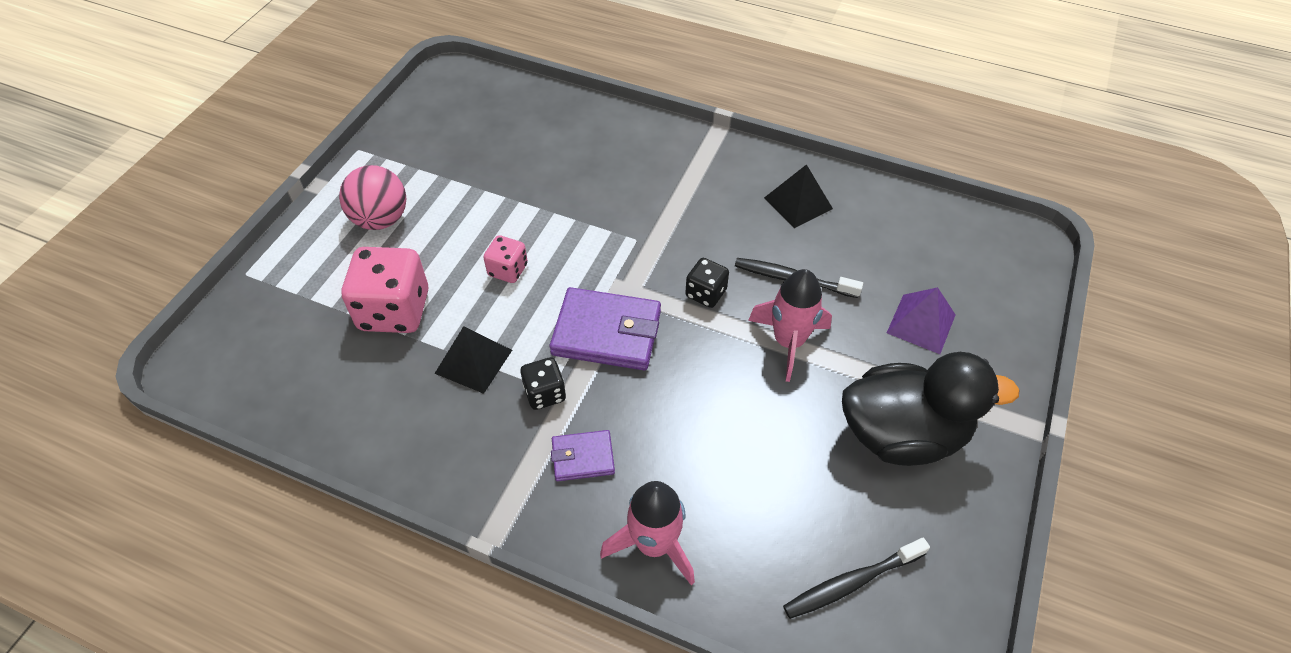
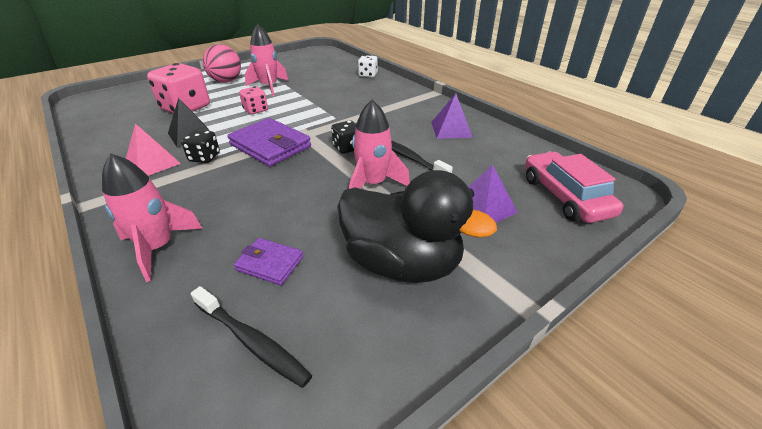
camera: 30 degrees right, 15 degrees down
purple wallet [551,430,615,481] -> purple wallet moved to [234,238,303,285]
black pyramid [764,164,833,228] -> purple pyramid [431,93,473,139]
black toothbrush [783,538,930,619] -> black toothbrush turned 150 degrees counterclockwise [191,286,312,388]
none -> pink pyramid [126,124,181,176]
none -> pink rocket [245,24,288,96]
none -> white dice [358,55,378,77]
none -> pink car [525,152,623,223]

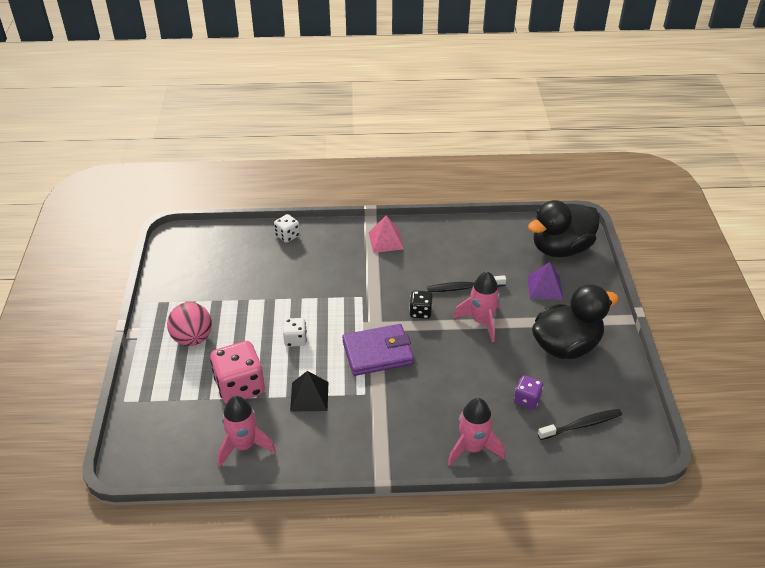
camera: 55 degrees left, 5 degrees up
pink pyramid [126,124,181,176] -> pink pyramid moved to [369,216,404,253]
black dice [181,130,220,163] -> none
purple wallet [234,238,303,285] -> purple dice [514,375,543,410]
pink dice [239,86,268,114] -> white dice [283,318,307,347]
pink rocket [245,24,288,96] -> pink rocket moved to [217,396,276,467]
purple pyramid [431,93,473,139] -> none
pink car [525,152,623,223] -> black duck [528,200,600,257]

